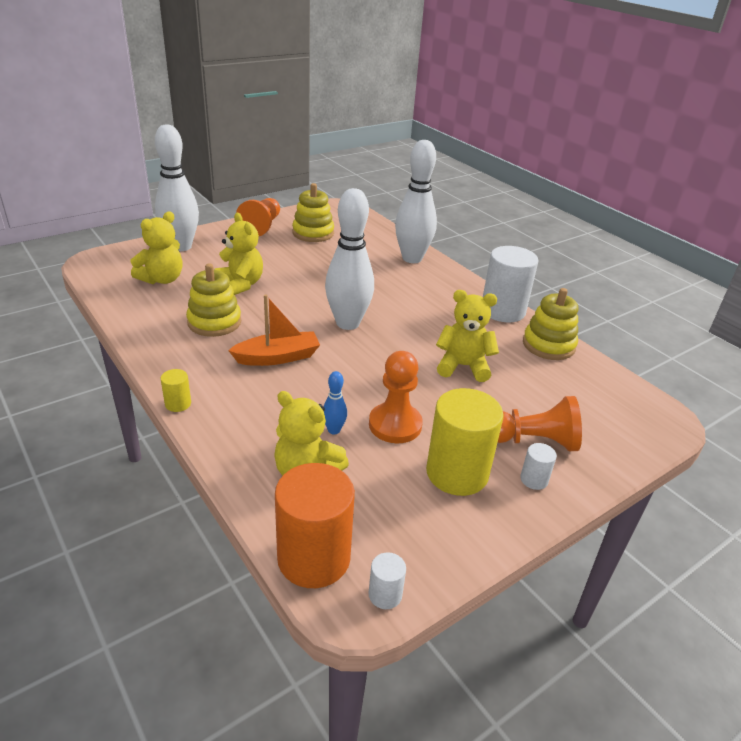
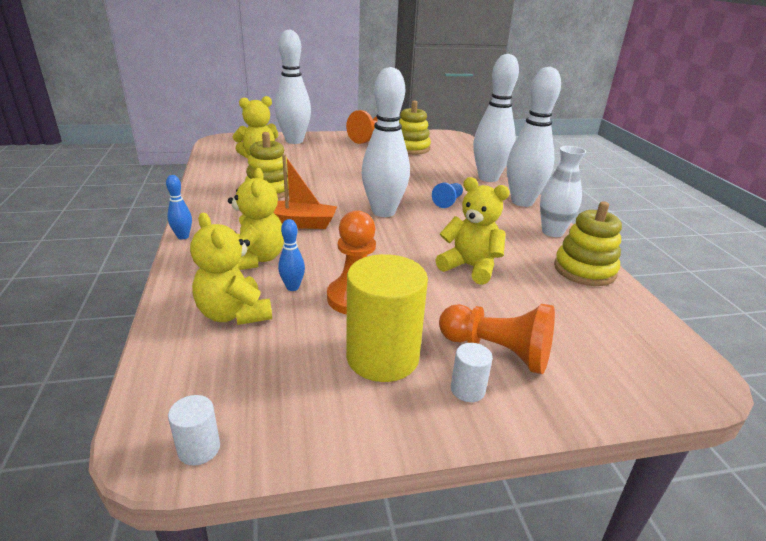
camera: 25 degrees right, 5 degrees down
yellow cylinder [160,369,191,412] -> blue bowling pin [166,175,192,240]
yellow teddy bear [215,213,263,295] -> yellow teddy bear moved to [228,168,284,270]
orange cylinder [275,463,355,588] -> none
white cylinder [483,246,538,322] -> white vase [540,146,586,237]
none -> blue pawn [432,183,463,208]
none -> white bowling pin [507,67,561,207]

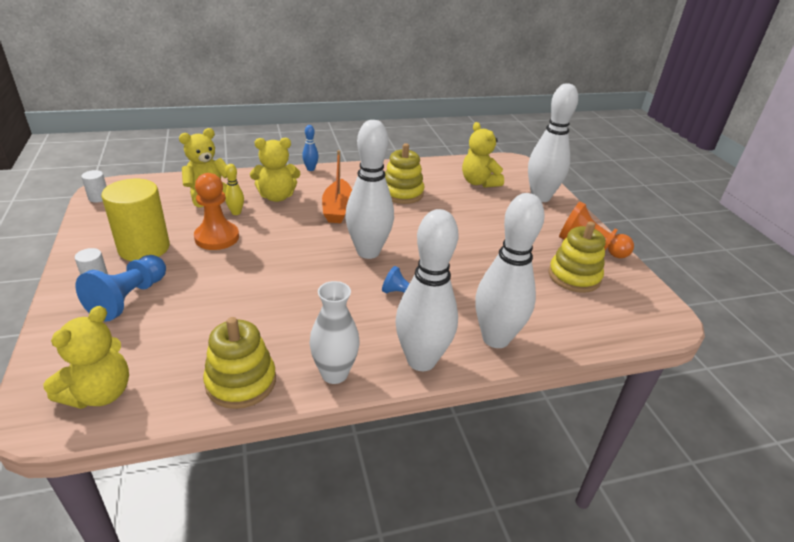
camera: 85 degrees right, 5 degrees up
blue bowling pin [278,219,305,291] -> yellow bowling pin [225,164,244,215]
yellow teddy bear [435,177,510,285] -> yellow teddy bear moved to [43,306,129,409]
orange pawn [439,304,555,374] -> blue pawn [75,255,166,322]

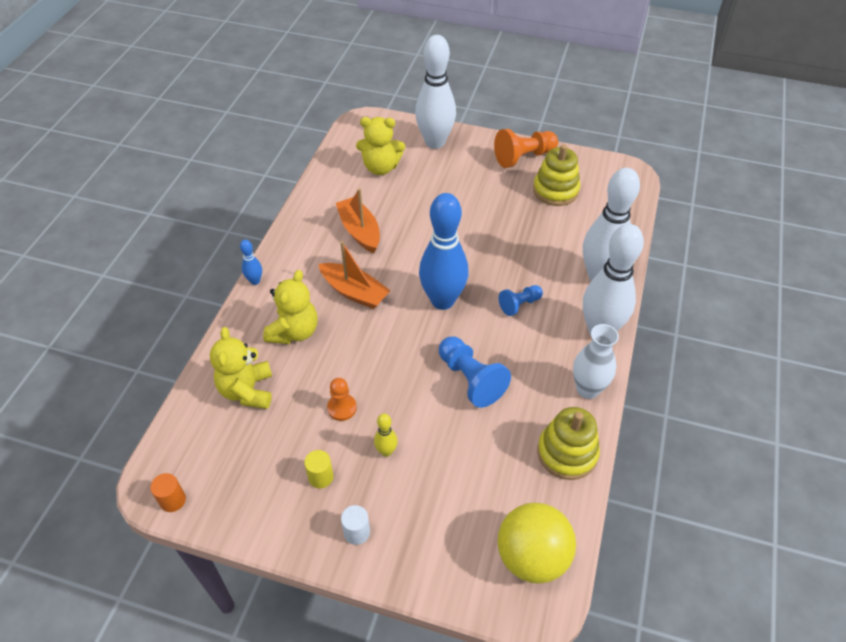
camera: 55 degrees left, 15 degrees up
yellow teddy bear [43,306,129,409] -> yellow ball [498,503,576,584]
blue pawn [75,255,166,322] -> blue pawn moved to [439,336,511,408]
white cylinder [81,170,107,202] -> orange cylinder [150,473,186,512]
yellow cylinder [101,179,170,261] -> yellow cylinder [304,450,334,488], size x0.45
orange pawn [194,173,239,250] -> orange pawn [327,378,357,421], size x0.60
yellow bowling pin [225,164,244,215] -> yellow bowling pin moved to [374,414,398,457]
white bowling pin [345,120,394,259] -> blue bowling pin [419,193,469,310]
yellow stacking toy [385,143,424,204] -> orange boat [336,188,380,253]

